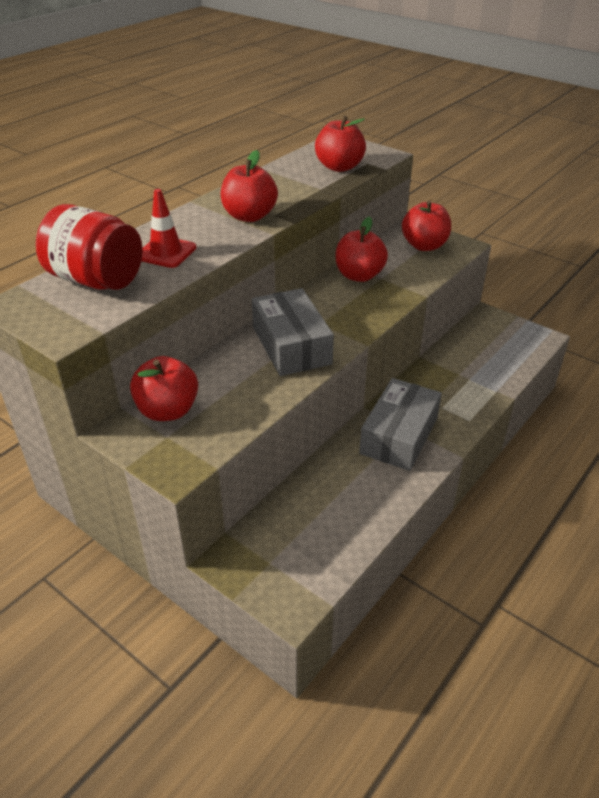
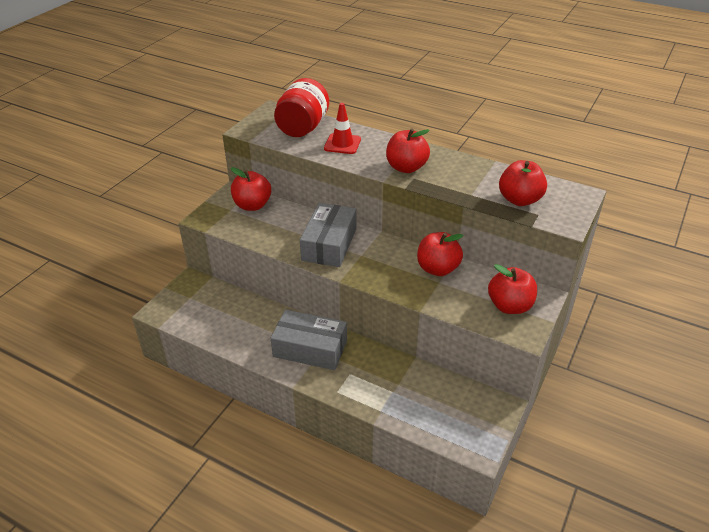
camera: 80 degrees right, 0 degrees up
grey box [252,288,334,376] -> grey box turned 45 degrees counterclockwise [300,203,356,267]

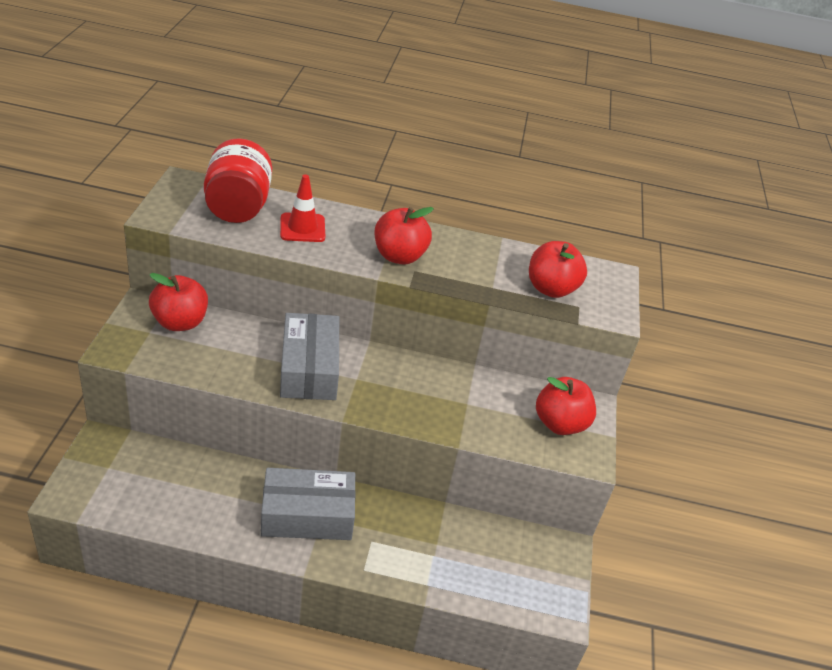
camera: 25 degrees left, 0 degrees up
red apple [417,232,464,276] -> none

